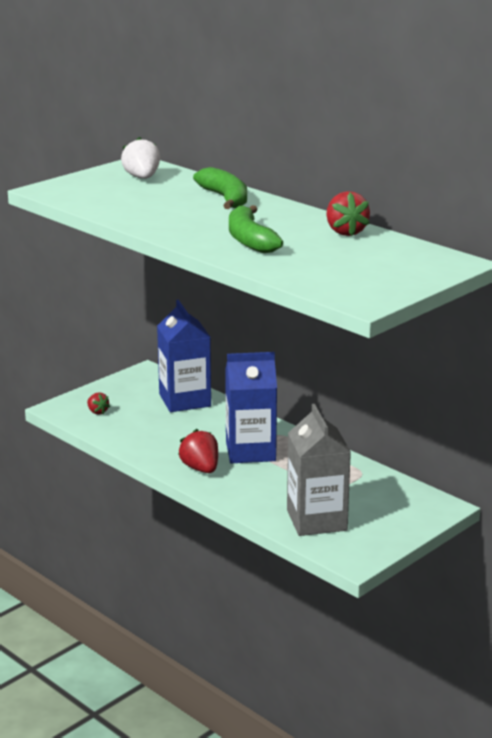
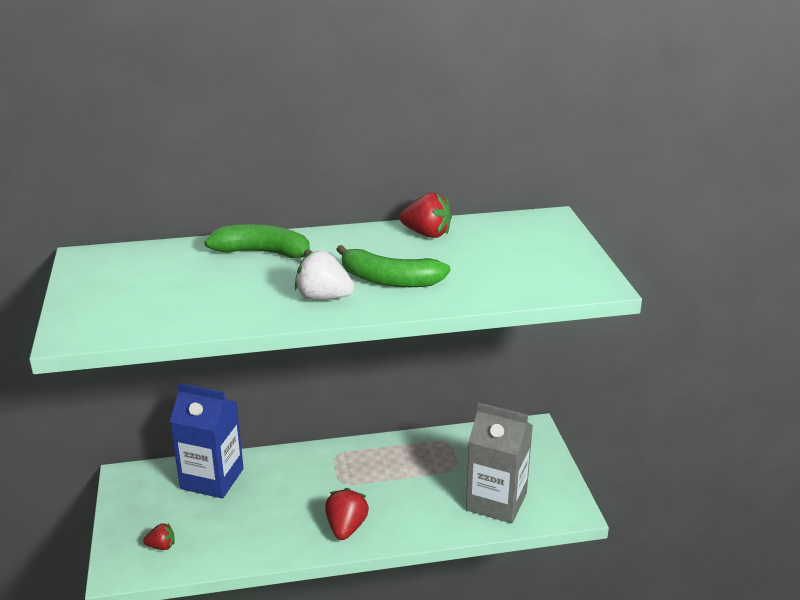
camera: 55 degrees left, 5 degrees up
white strawberry [121,137,160,179] -> white strawberry moved to [295,251,354,300]
red strawberry [178,429,218,473] -> red strawberry turned 90 degrees clockwise [325,488,369,540]
blue carton [225,352,277,463] -> none

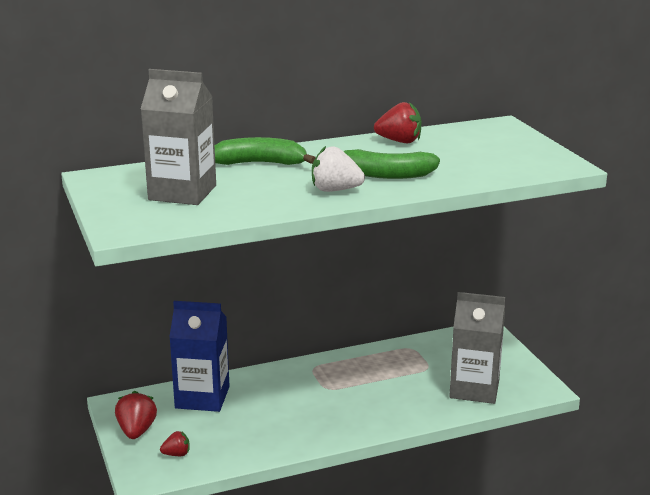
camera: 10 degrees left, 5 degrees down
red strawberry [325,488,369,540] -> red strawberry moved to [115,391,157,439]
none -> grey carton [141,69,216,205]

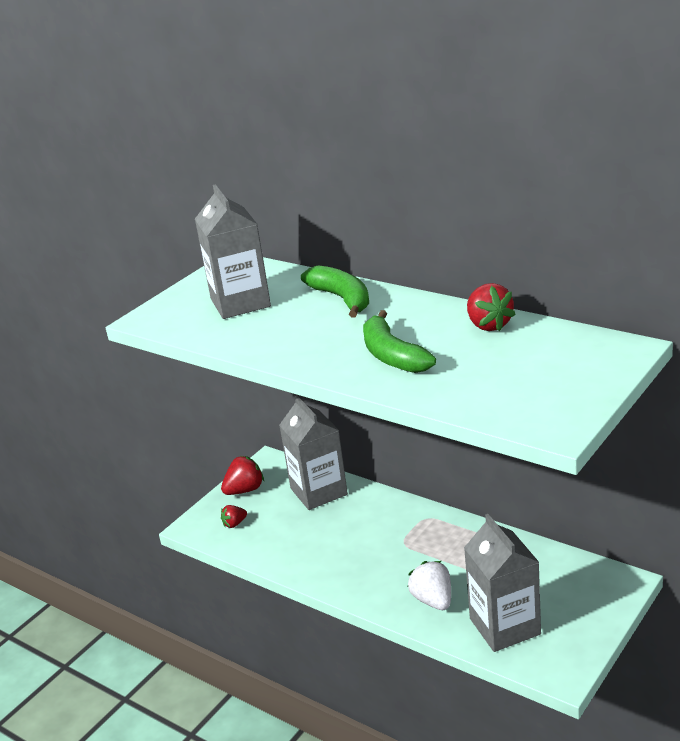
camera: 60 degrees right, 5 degrees up
red strawberry [160,431,190,456] -> red strawberry turned 105 degrees clockwise [221,505,247,528]
blue carton [169,301,230,412] -> grey carton [279,395,348,510]
white strawberry [312,146,365,192] -> white strawberry moved to [408,561,451,610]

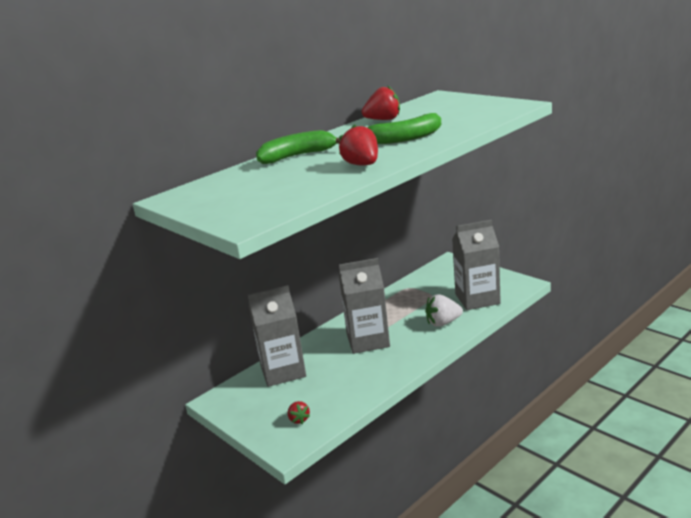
camera: 80 degrees left, 5 degrees down
grey carton [195,184,271,319] -> grey carton moved to [339,258,390,354]
red strawberry [221,456,264,495] -> red strawberry moved to [339,124,378,166]

